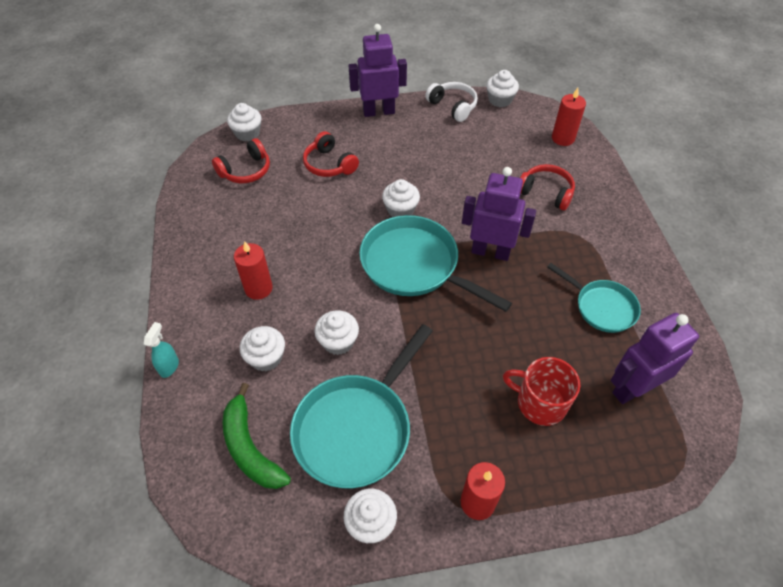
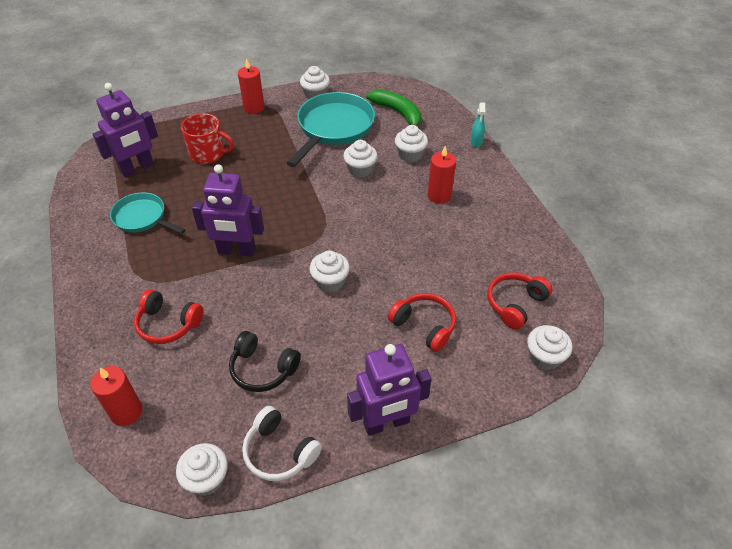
camera: 170 degrees right, 5 degrees down
turquoise pan [359,215,512,312] -> none
none -> black headphones [229,331,301,392]

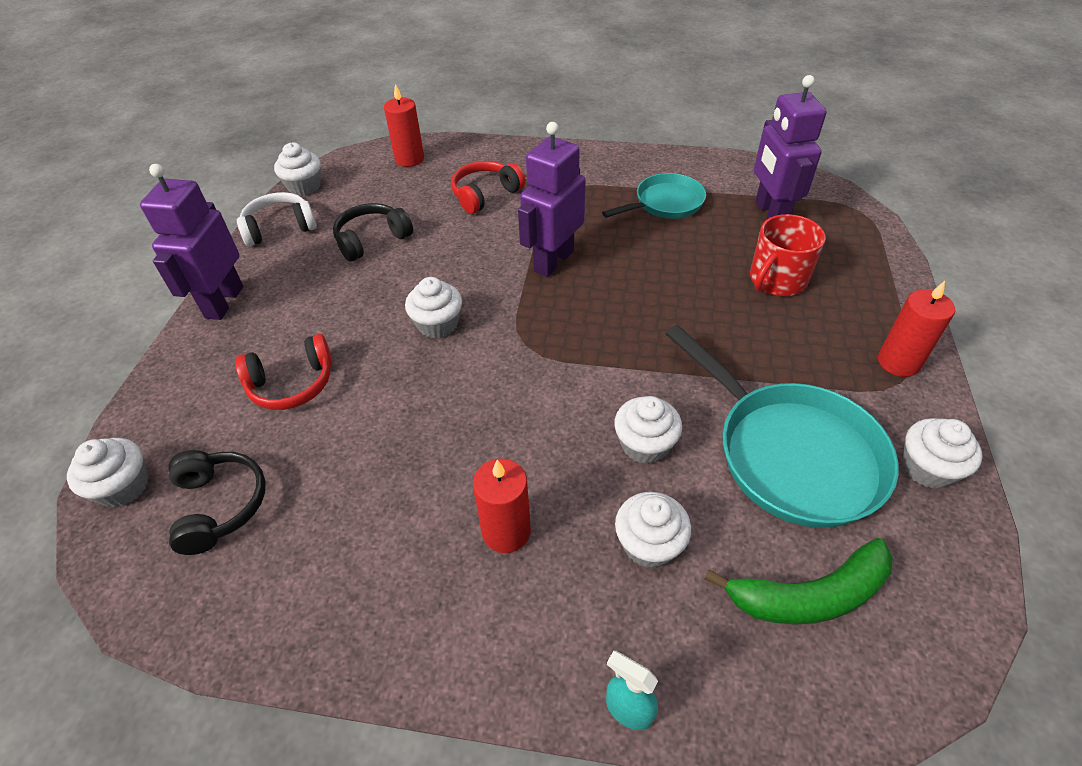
camera: 120 degrees right, 0 degrees up
red headphones [487,272,553,330] -> black headphones [169,450,266,555]

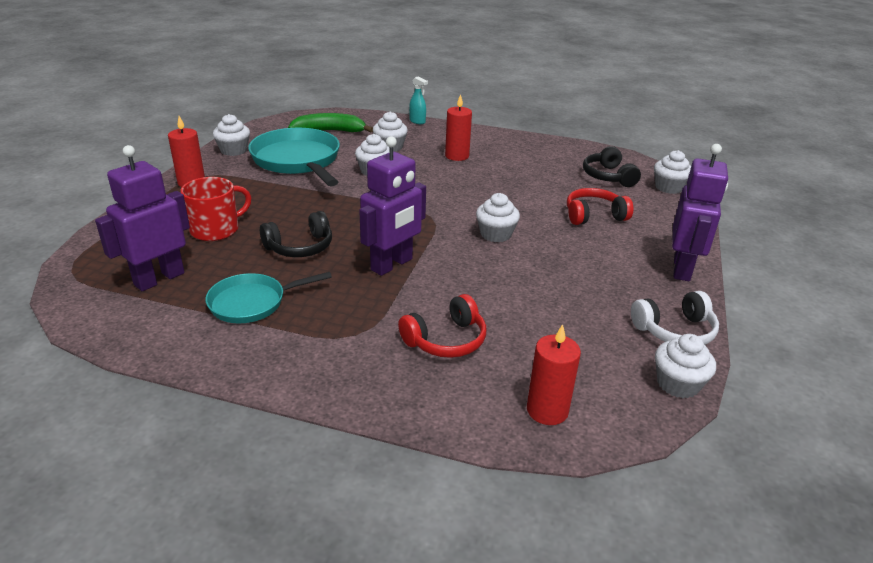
camera: 175 degrees left, 15 degrees down
black headphones [333,203,413,262] -> black headphones moved to [260,211,332,257]
purple robot [754,75,827,219] -> purple robot turned 135 degrees counterclockwise [95,145,190,291]

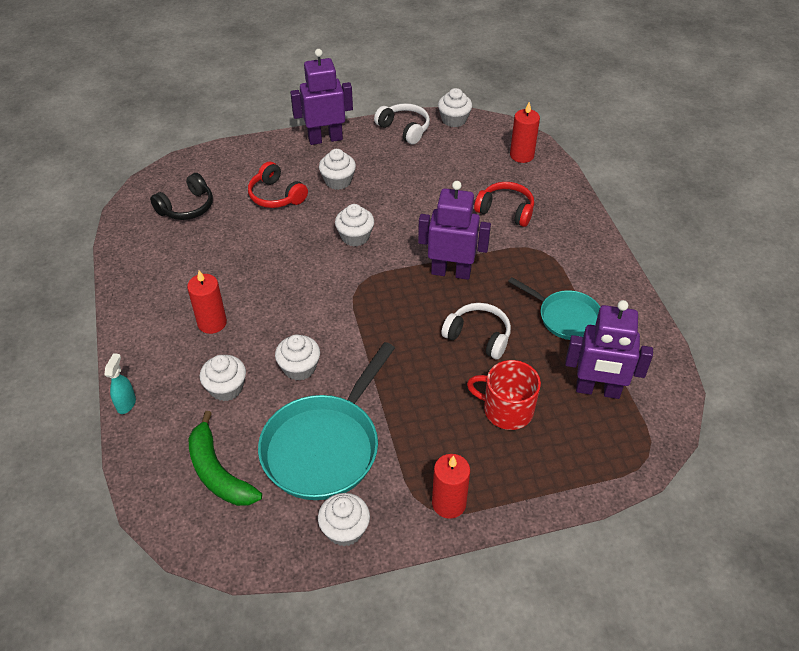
camera: 120 degrees left, 15 degrees up
black headphones [260,211,332,257] -> white headphones [441,303,511,359]
white cupcake [654,150,691,194] -> white cupcake moved to [319,149,356,190]

